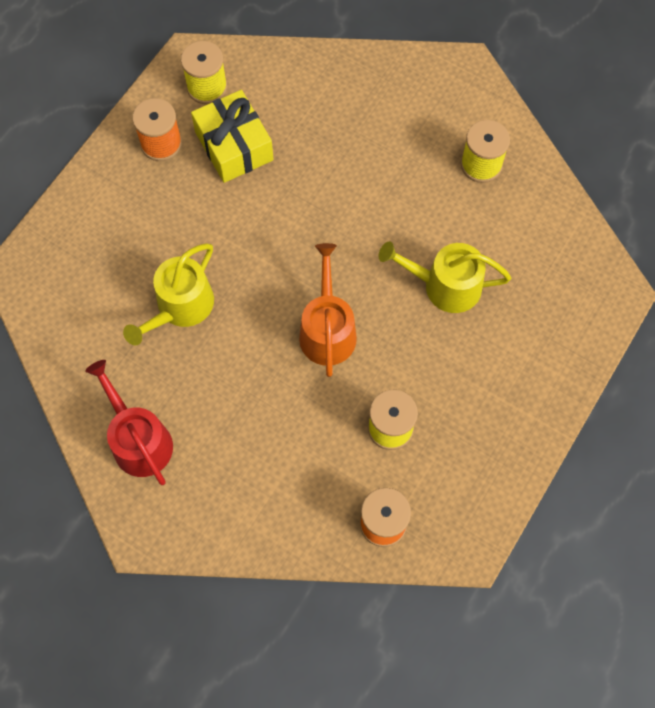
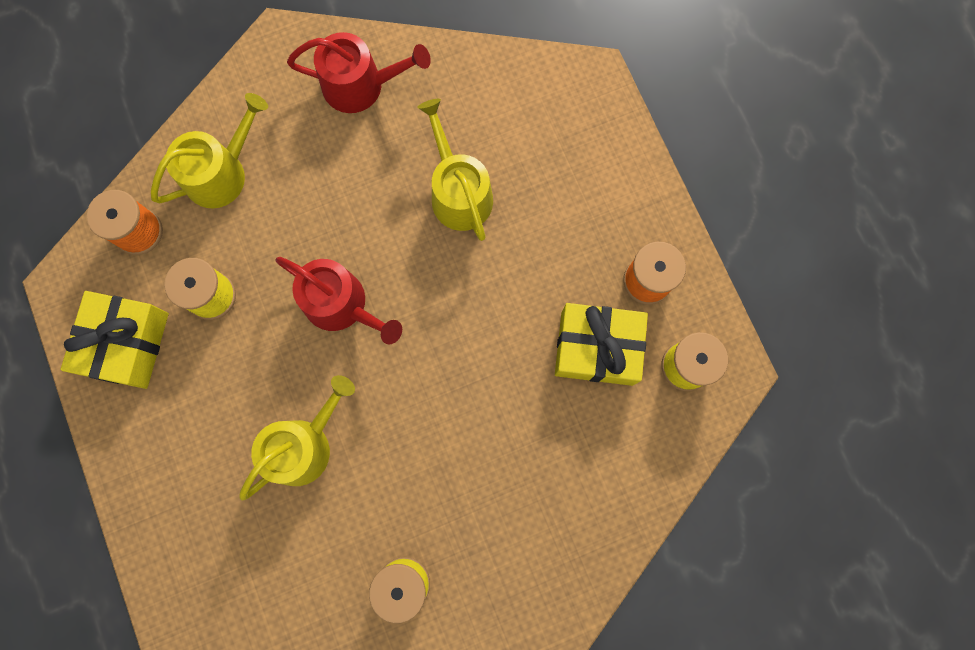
camera: 125 degrees right, 10 degrees up
orange watering can [299,243,357,377] -> red watering can [276,257,402,344]
none -> yellow gift [61,291,169,389]
none -> yellow watering can [151,93,268,208]

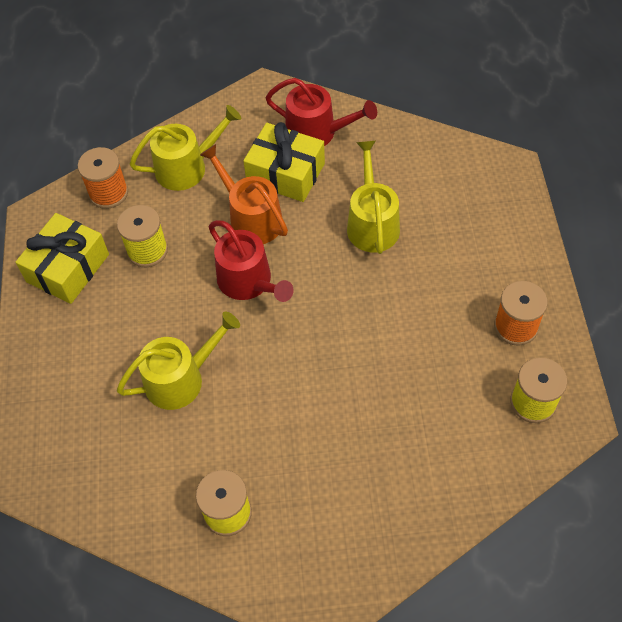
camera: 20 degrees right, 20 degrees down
yellow gift [555,303,648,386] -> yellow gift moved to [243,122,325,202]
none -> orange watering can [200,144,288,244]

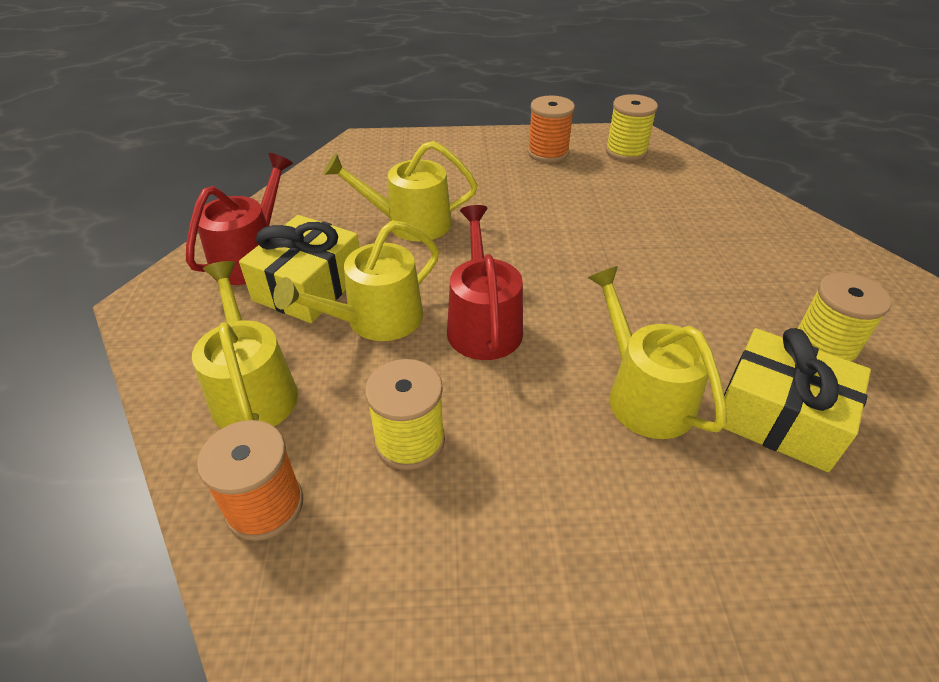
camera: 90 degrees left, 15 degrees down
yellow gift [15,213,109,304] -> yellow gift moved to [714,328,871,472]
orange watering can [200,144,288,244] -> yellow watering can [273,220,439,341]
red watering can [209,220,294,302] -> red watering can turned 60 degrees counterclockwise [447,205,523,360]

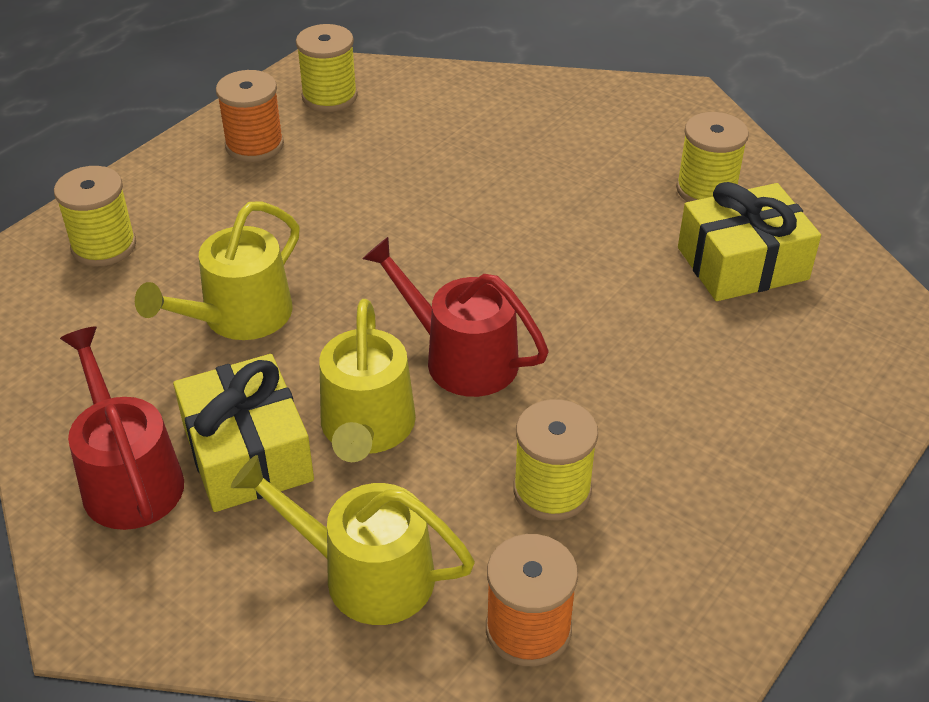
camera: 50 degrees left, 0 degrees up
yellow watering can [588,266,727,439] -> none
none -> yellow spool [54,166,136,266]

